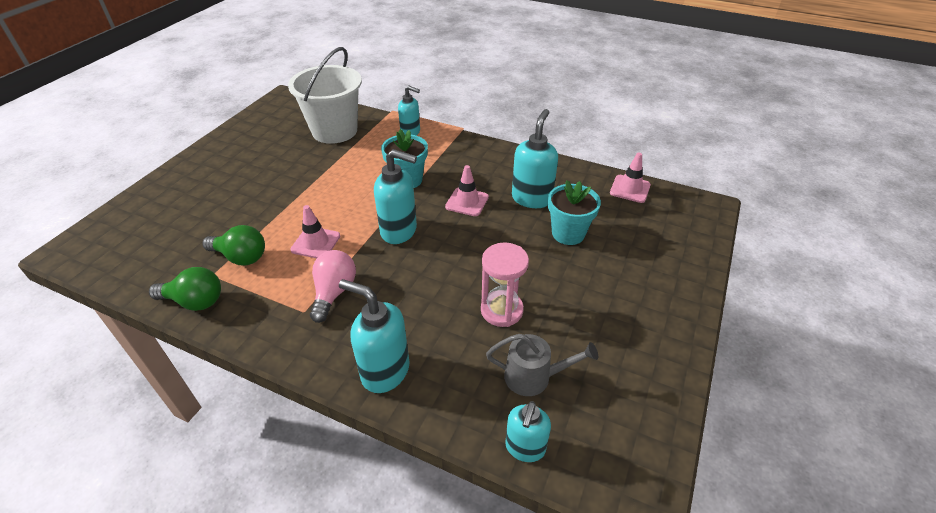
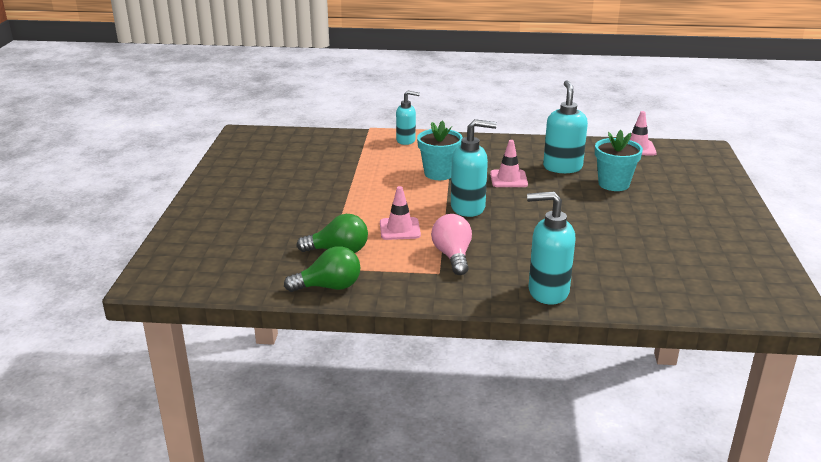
camera: 20 degrees left, 15 degrees down
white bucket [288,47,362,144] -> none
pink hourglass [481,242,529,327] -> none
grey watering can [486,334,598,396] -> none
turquoise soap dispenser [505,401,551,462] -> none

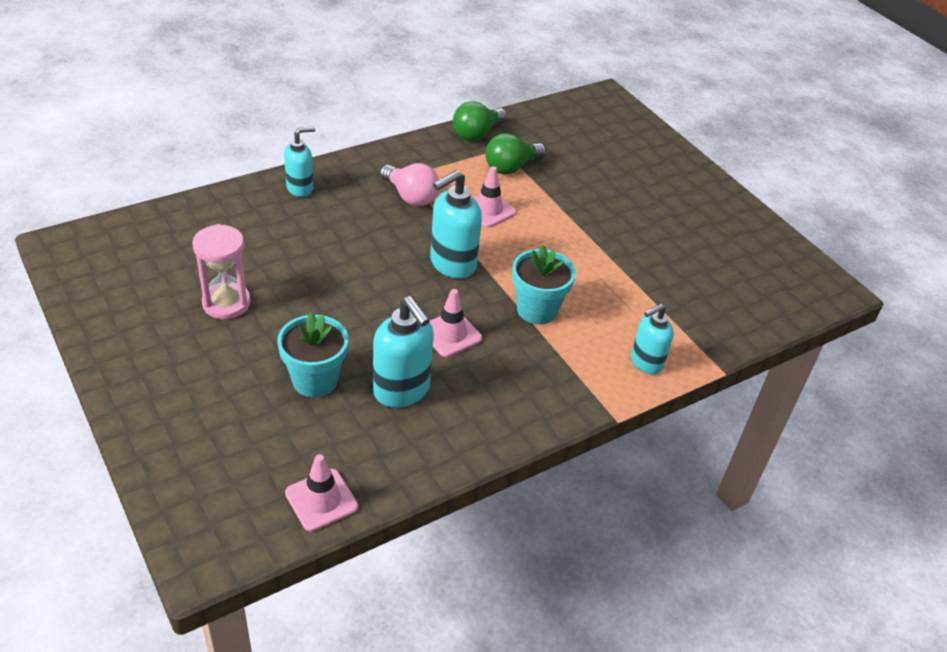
camera: 140 degrees right, 15 degrees up
turquoise soap dispenser [527,191,576,305] -> turquoise soap dispenser [284,126,315,197], size x0.65
none -> pink hourglass [192,224,251,319]

